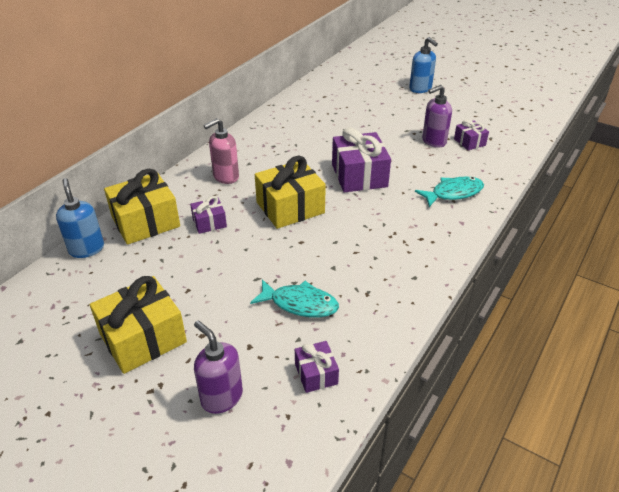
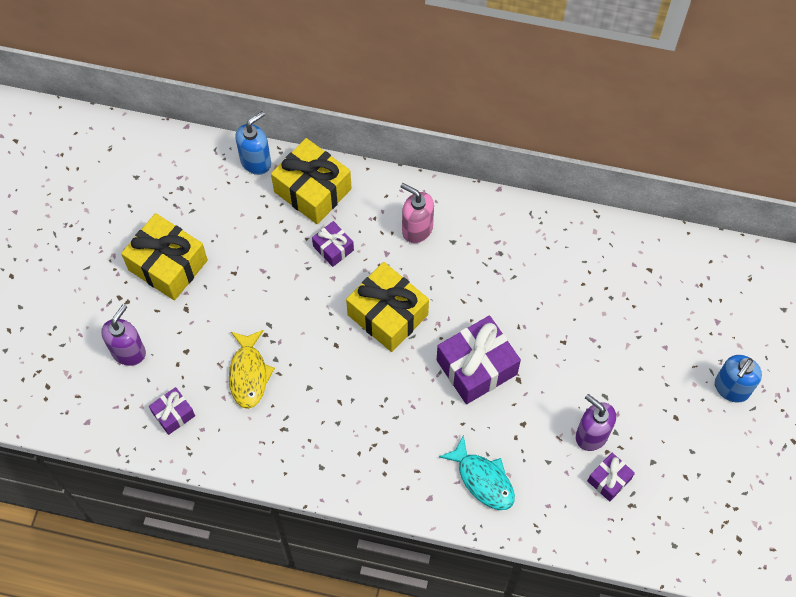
camera: 70 degrees right, 25 degrees up
turquoise fish [250,279,339,317] -> yellow fish [229,330,275,409]

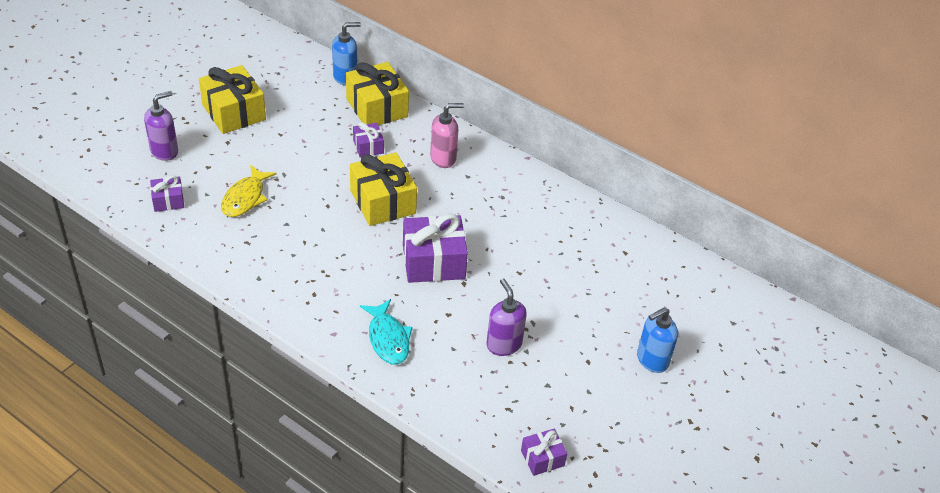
camera: 20 degrees right, 20 degrees down
pink soap dispenser [400,183,434,243] -> pink soap dispenser turned 105 degrees clockwise [430,103,464,168]
purple gift [587,453,635,502] -> purple gift moved to [521,429,567,476]

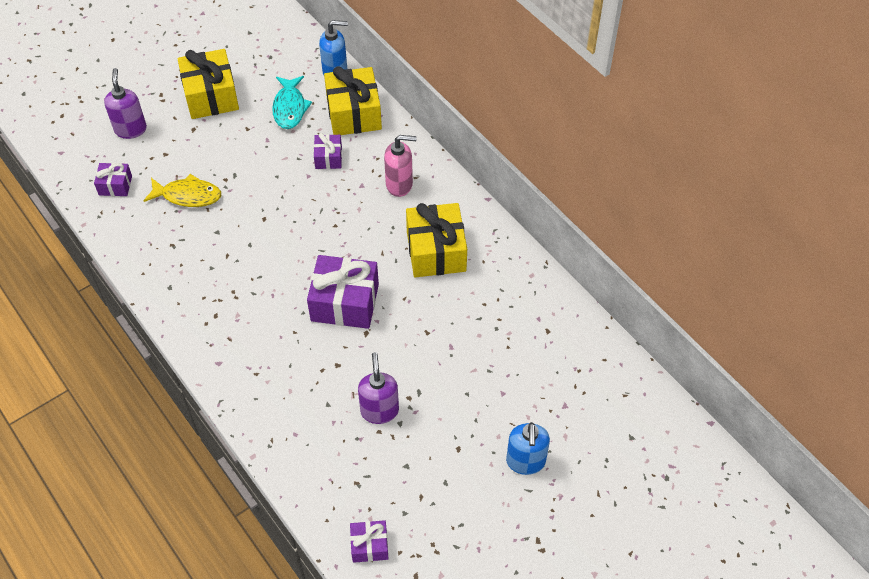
camera: 20 degrees right, 10 degrees up
purple soap dispenser [144,91,178,161] -> purple soap dispenser turned 75 degrees counterclockwise [104,68,147,139]
yellow fish [221,165,276,217] -> yellow fish turned 120 degrees counterclockwise [144,174,221,207]
yellow gift [350,152,417,226] -> yellow gift moved to [406,203,467,277]
turquoise fish [360,299,413,364] -> turquoise fish moved to [272,76,312,129]
blue soap dispenser [637,307,678,373] -> blue soap dispenser turned 75 degrees counterclockwise [506,422,550,475]

